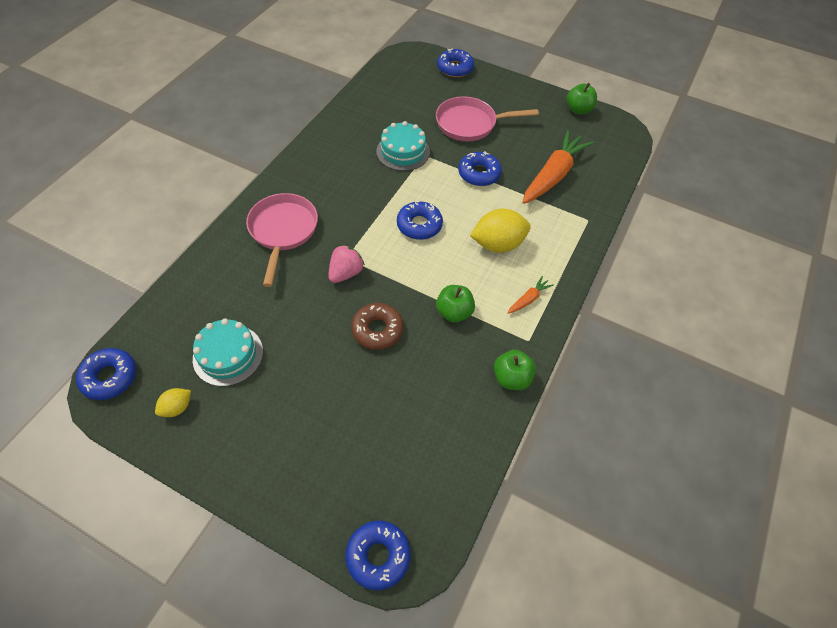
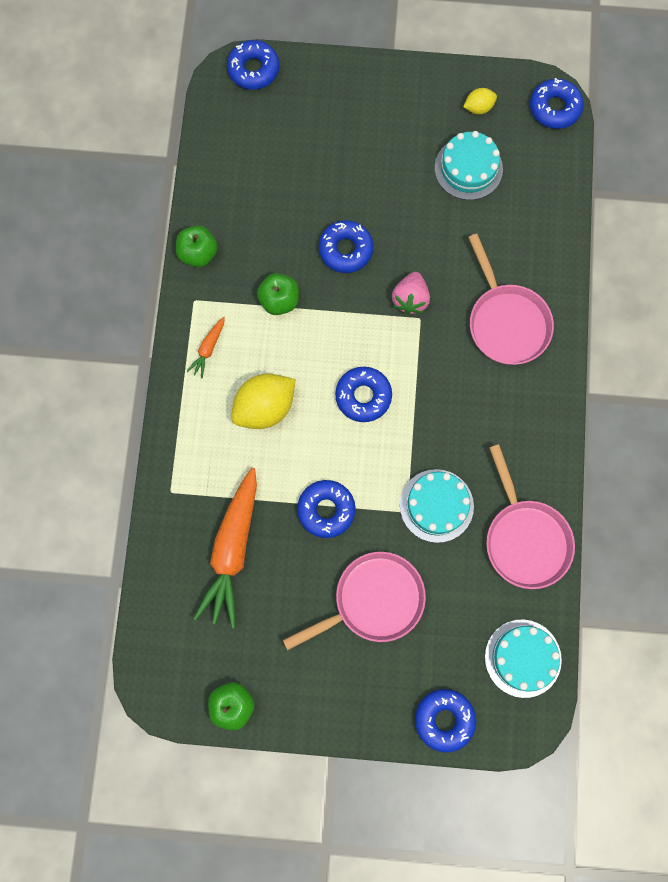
camera: 160 degrees right, 20 degrees up
yellow lemon [155,388,191,417] -> yellow lemon turned 45 degrees clockwise [463,88,497,114]
brown donut [351,303,404,350] -> blue donut [319,220,374,273]
none -> turquoise cake [485,620,562,698]
none -> pink pan [486,444,575,589]

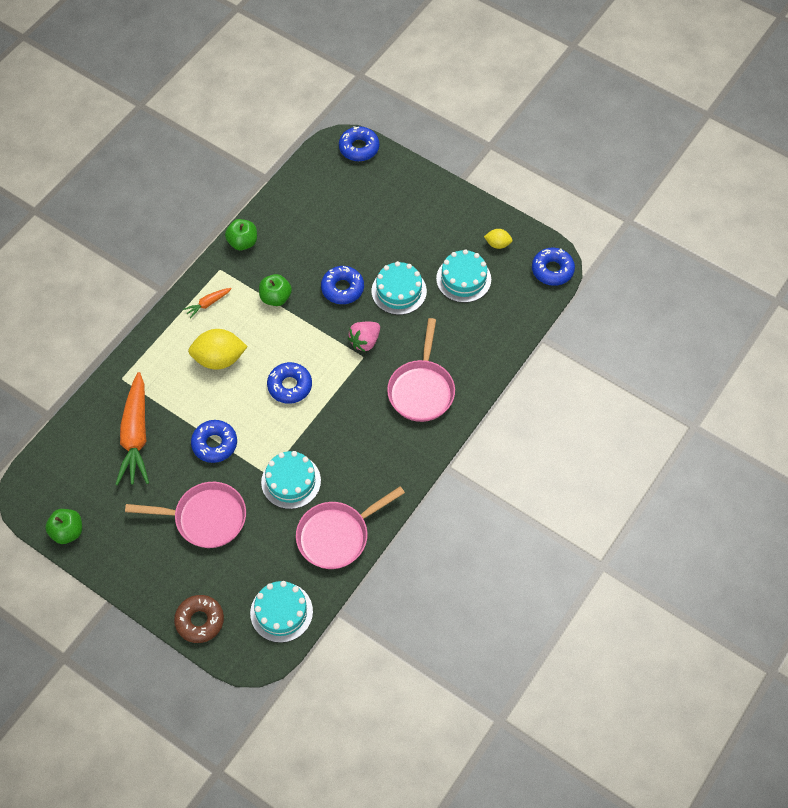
camera: 30 degrees right, 15 degrees down
orange carrot [193,468,257,628] -> orange carrot turned 45 degrees counterclockwise [115,372,149,485]
blue donut [415,689,476,753] -> brown donut [174,595,224,643]
pink pan [486,444,575,589] -> pink pan turned 45 degrees clockwise [296,486,405,569]
none -> turquoise cake [372,261,427,315]

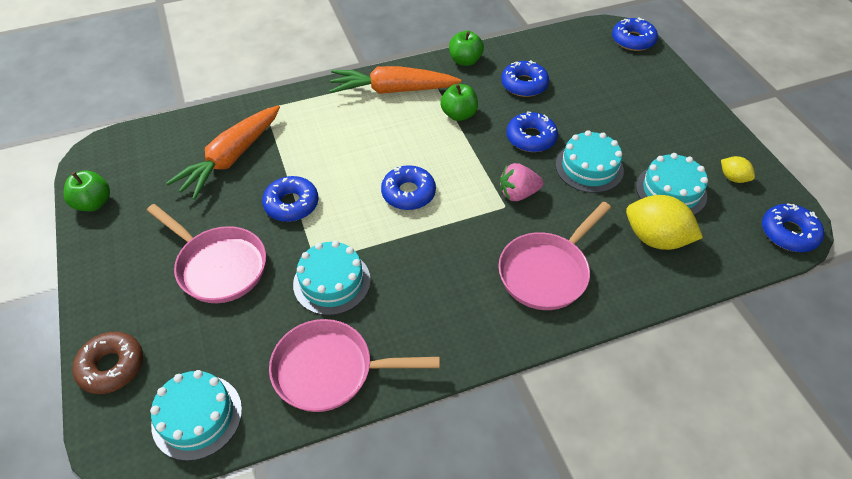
camera: 35 degrees right, 10 degrees down
orange carrot [183,288,232,319] -> orange carrot [329,66,461,94], size x2.25
yellow lemon [188,329,248,370] -> yellow lemon moved to [626,195,703,250]
none -> blue donut [501,60,549,97]

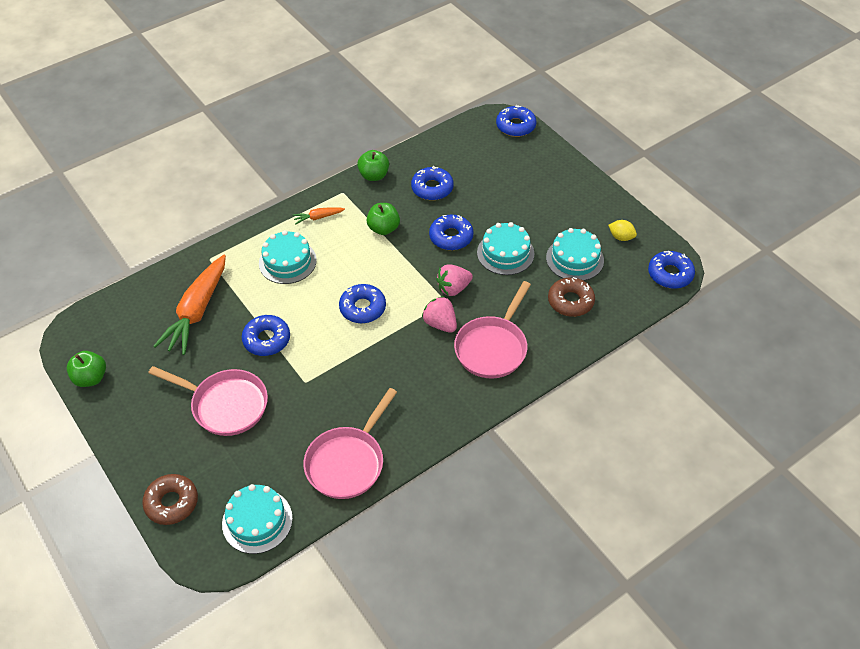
camera: 15 degrees left, 0 degrees up
pink pan [269,319,440,412] -> pink pan turned 45 degrees counterclockwise [303,388,397,499]
turquoise cake [293,241,371,315] -> turquoise cake moved to [259,230,317,284]
orange carrot [329,66,461,94] -> orange carrot [293,207,345,224], size x0.44
yellow lemon [626,195,703,250] -> brown donut [548,277,595,317]
none -> pink strawberry [422,296,457,333]

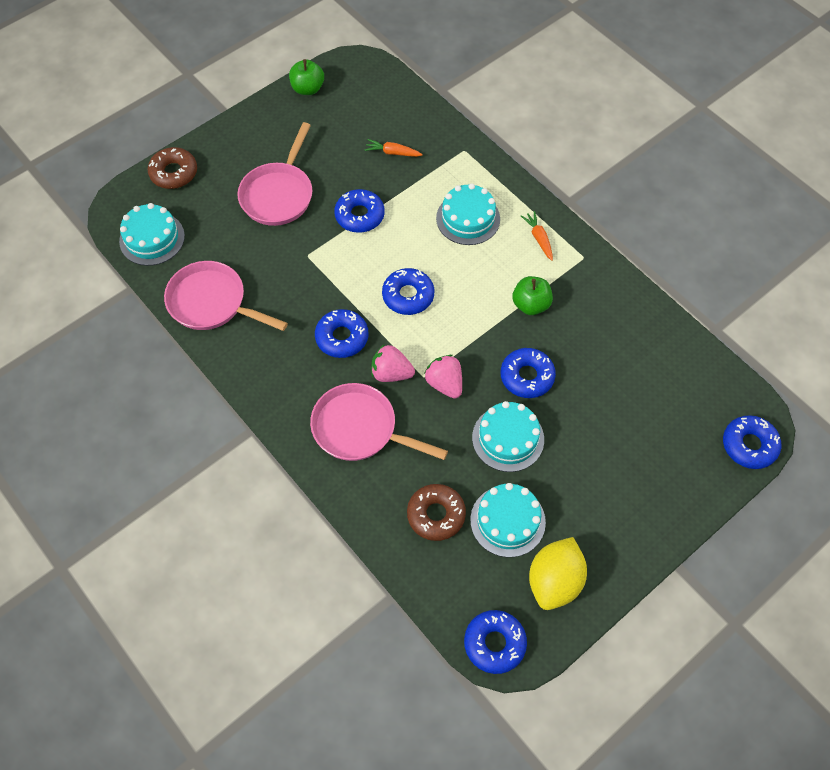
camera: 85 degrees right, 10 degrees up
orange carrot [153,255,226,355] -> orange carrot [365,139,423,157], size x0.44
green apple [357,150,389,181] -> none
blue donut [411,166,454,200] -> blue donut moved to [315,309,369,358]
pink strawberry [422,296,457,333] -> pink strawberry turned 120 degrees counterclockwise [371,344,415,382]
yellow lemon [608,220,637,241] -> yellow lemon [529,537,587,610], size x1.94

